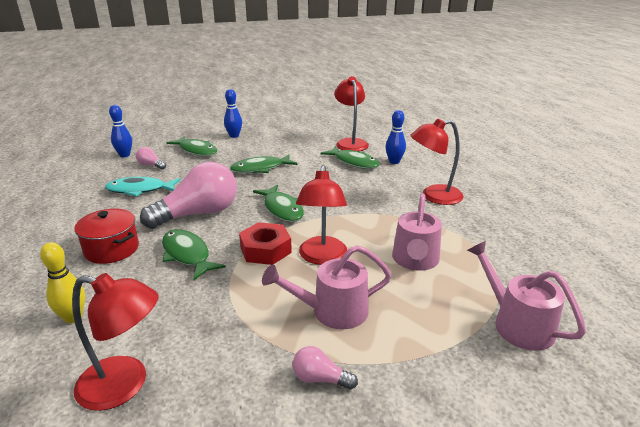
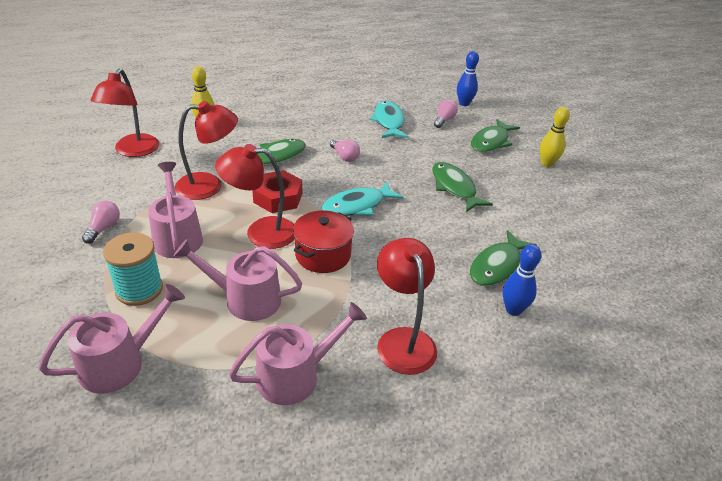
camera: 85 degrees right, 10 degrees up
red pot [74,208,139,264] -> red pot moved to [293,210,354,273]
pink light bulb [140,162,237,229] -> pink light bulb [330,139,360,162], size x0.43
blue bowling pin [224,89,242,138] -> yellow bowling pin [540,107,570,167]
green fish [253,185,304,222] -> turquoise fish [321,181,404,216]
red lamp [334,76,369,151] -> red lamp moved to [175,101,238,200]
none -> turquoise spool [103,233,163,306]
none -> pink watering can [229,302,367,405]

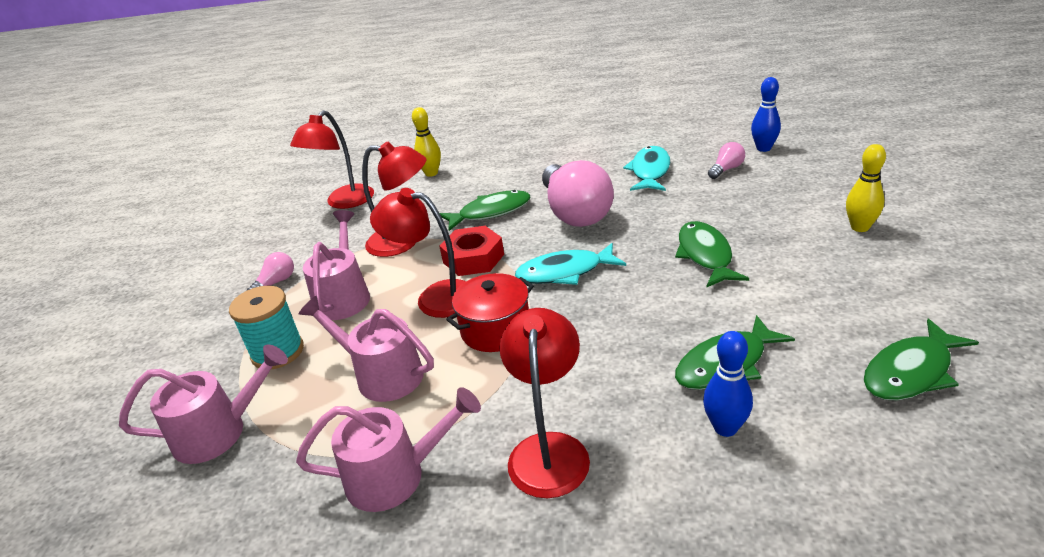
camera: 25 degrees right, 5 degrees down
pink light bulb [330,139,360,162] -> pink light bulb [542,160,614,227], size x2.31
green fish [471,119,520,153] -> green fish moved to [864,319,979,401]

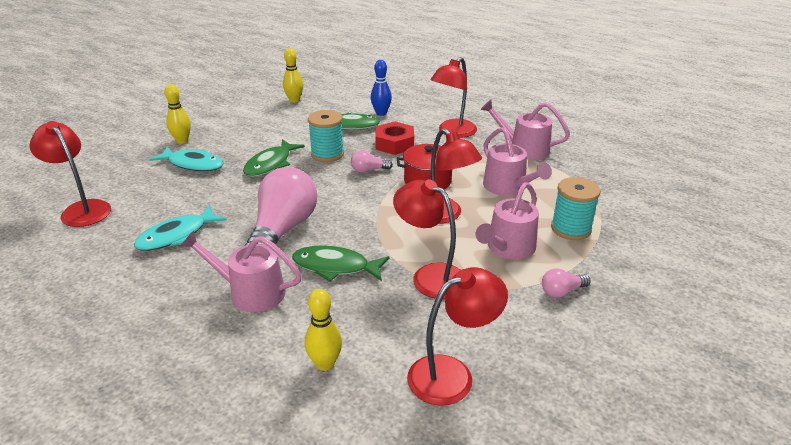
camera: 150 degrees left, 0 degrees up
pink watering can [119,344,288,464] -> pink watering can moved to [180,230,302,312]
red nut [439,226,504,276] -> red nut moved to [375,122,414,155]
turquoise fish [515,243,626,285] -> turquoise fish moved to [149,147,224,171]
pink light bulb [708,142,745,179] -> pink light bulb moved to [351,150,393,173]
blue bowling pin [751,77,781,152] -> red lamp [30,121,111,227]
green fish [864,319,979,401] -> yellow bowling pin [283,48,303,103]
none -> turquoise spool [308,110,344,162]

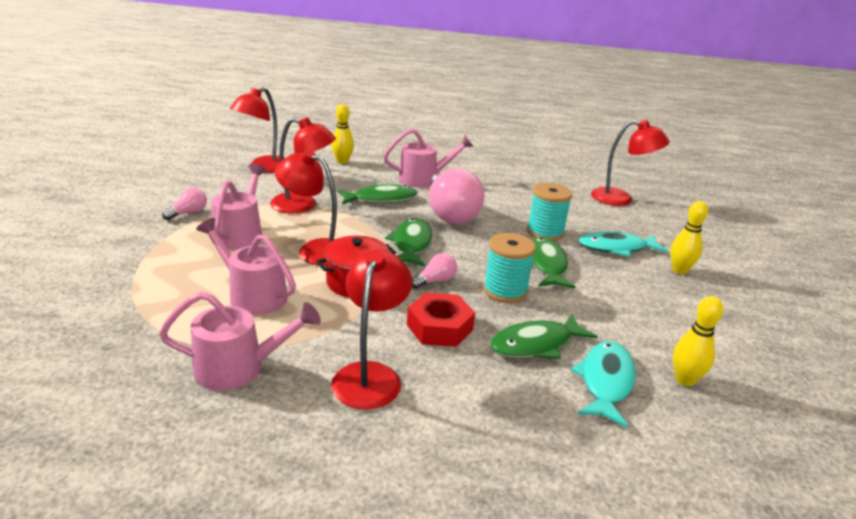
camera: 150 degrees right, 5 degrees down
turquoise fish [134,205,227,251] -> turquoise fish moved to [571,341,636,428]
blue bowling pin [371,60,392,116] -> none
turquoise spool [551,177,601,240] -> turquoise spool moved to [527,183,573,241]
none -> green fish [385,218,432,266]

